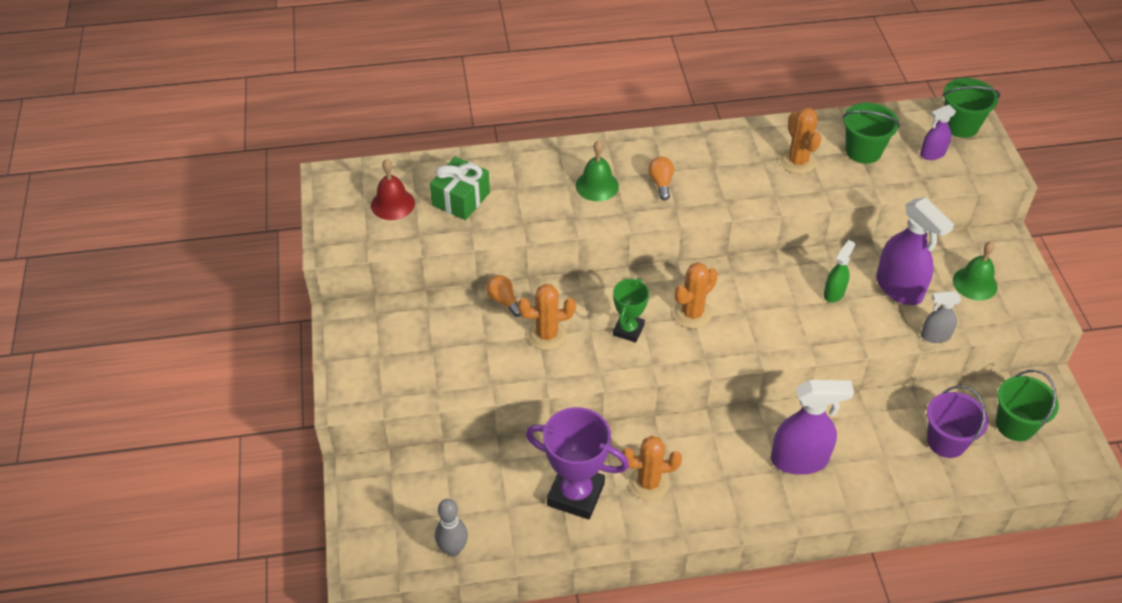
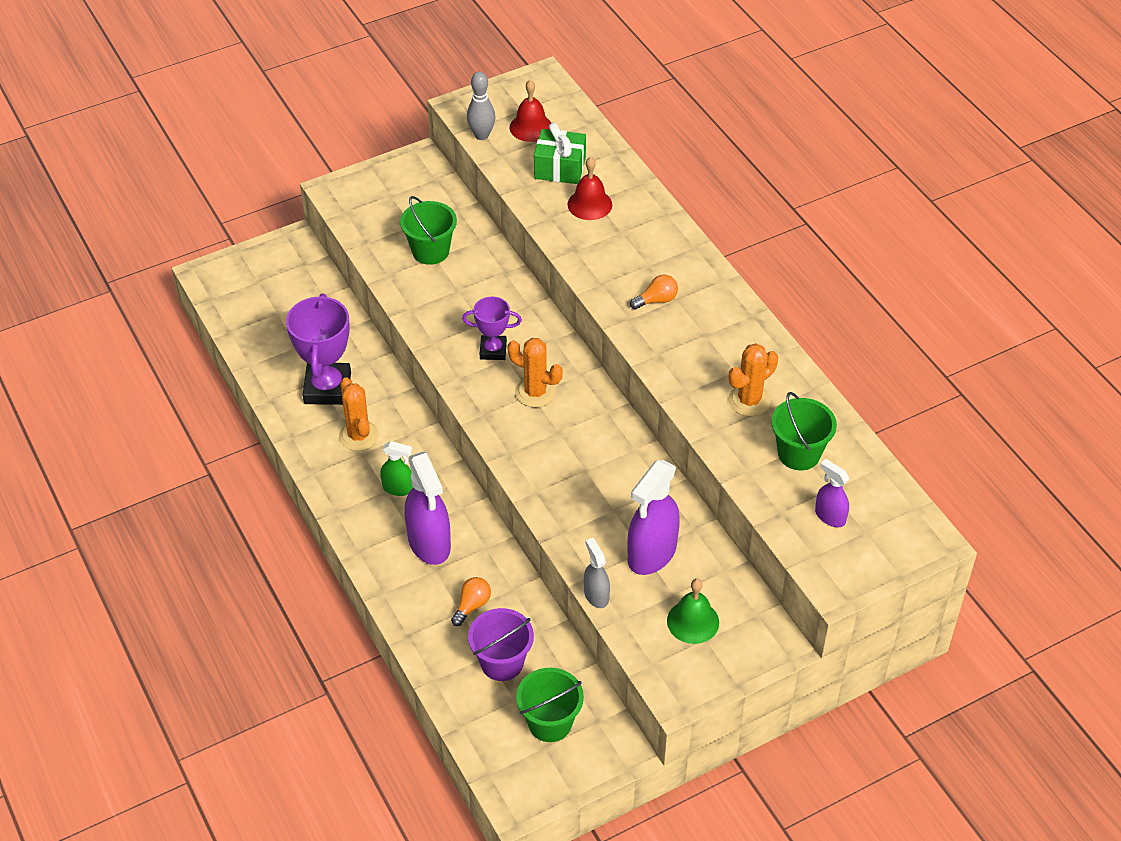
camera: 70 degrees right, 0 degrees up
grey bowling pin [435,499,468,556] -> grey bowling pin moved to [467,72,495,140]
orange light bulb [486,275,521,317] -> orange light bulb moved to [451,577,491,626]
orange cactus [518,284,576,350] -> none
green bell [576,140,619,201] -> none
green trophy [613,278,649,343] -> purple trophy [462,296,522,360]
green spray bottle [824,240,855,303] -> green spray bottle moved to [380,441,413,496]
green bucket [943,78,1000,138] -> green bucket moved to [400,196,457,265]
none -> red bell [568,157,612,220]

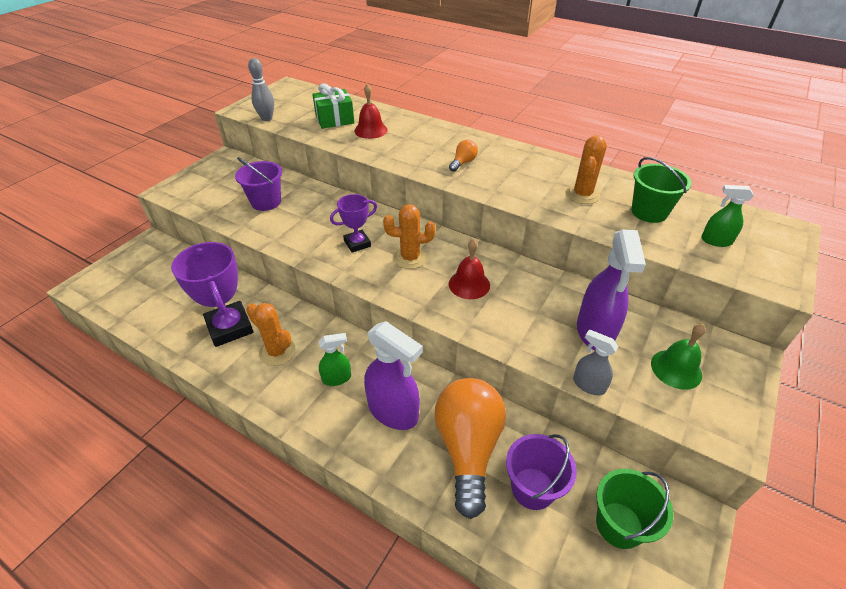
camera: 30 degrees left, 5 degrees down
green bucket [400,196,457,265] -> purple bucket [235,157,282,211]
orange light bulb [451,577,491,626] -> orange light bulb [434,378,506,519], size x2.40
red bell [510,80,551,142] -> red bell moved to [449,239,490,299]
purple spray bottle [815,459,849,527] -> green spray bottle [701,185,754,247]

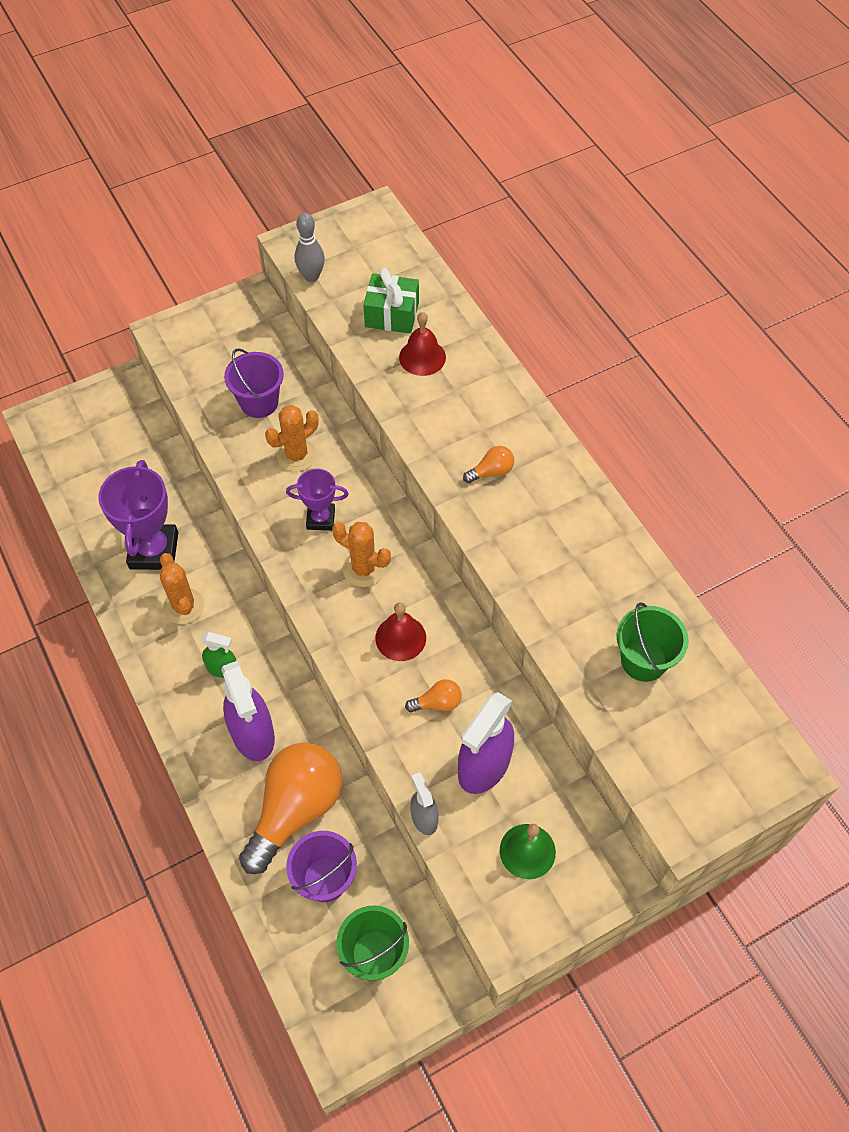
camera: 30 degrees right, 15 degrees up
orange cactus [566,135,607,204] -> orange cactus moved to [265,405,318,471]
green spray bottle [701,185,754,247] -> none
none -> orange light bulb [405,679,462,712]

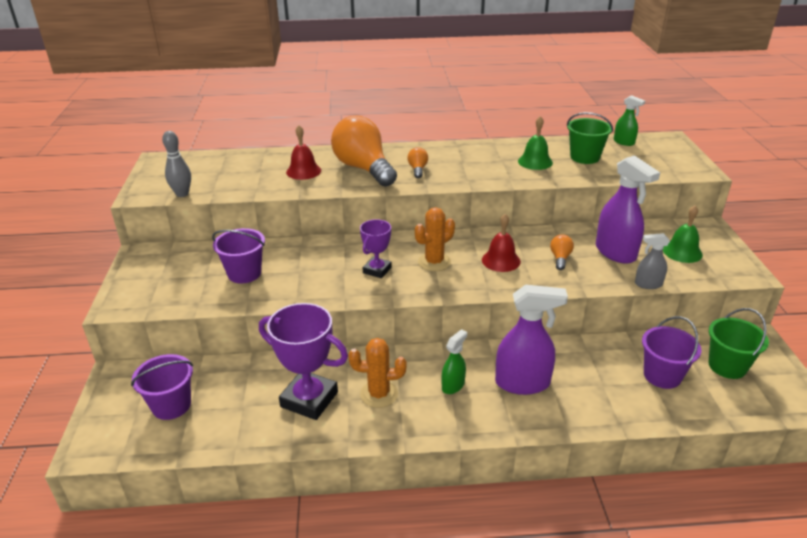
camera: 65 degrees left, 25 degrees down
orange light bulb [239,743,342,874] -> orange light bulb moved to [331,116,397,187]
orange cactus [265,405,318,471] -> none
green gift [363,268,419,334] -> none
none -> purple bucket [131,354,193,420]
none -> green bell [518,116,553,170]
none -> green spray bottle [614,95,645,146]

